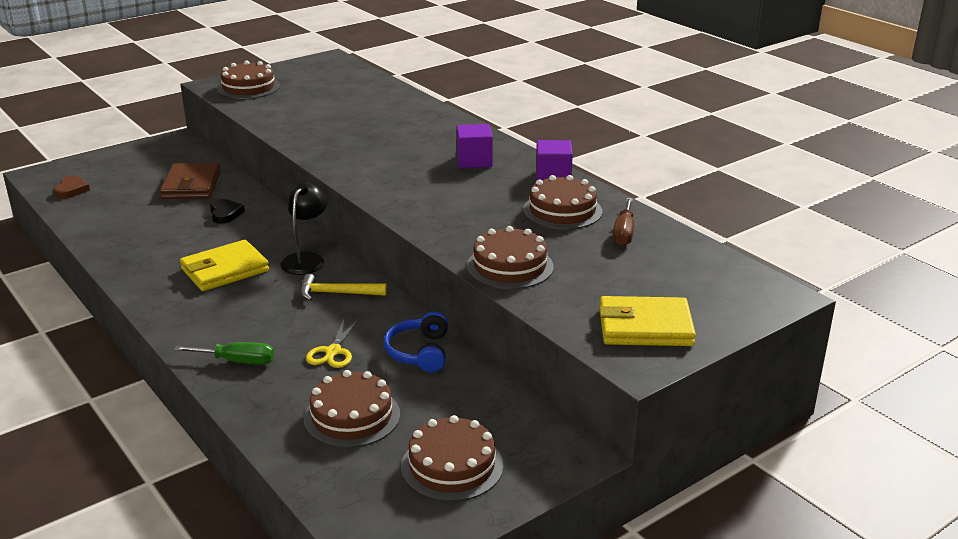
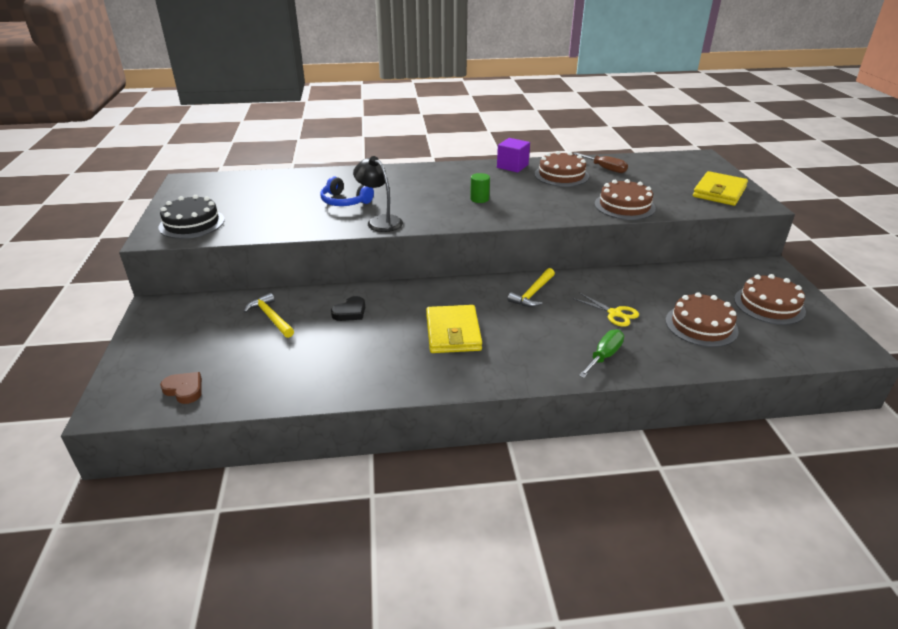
camera: 60 degrees left, 5 degrees up
brown wallet [160,163,221,199] -> yellow hammer [244,293,294,338]
black heart [210,199,245,224] -> black heart turned 120 degrees clockwise [331,296,365,321]
brown cake [217,61,280,99] -> black cake [158,195,225,239]
black lamp [280,183,328,275] -> black lamp moved to [353,156,403,232]
blue headphones [384,311,448,372] -> blue headphones moved to [320,176,374,206]
purple cube [456,124,493,168] -> none
none -> green cylinder [470,173,490,203]

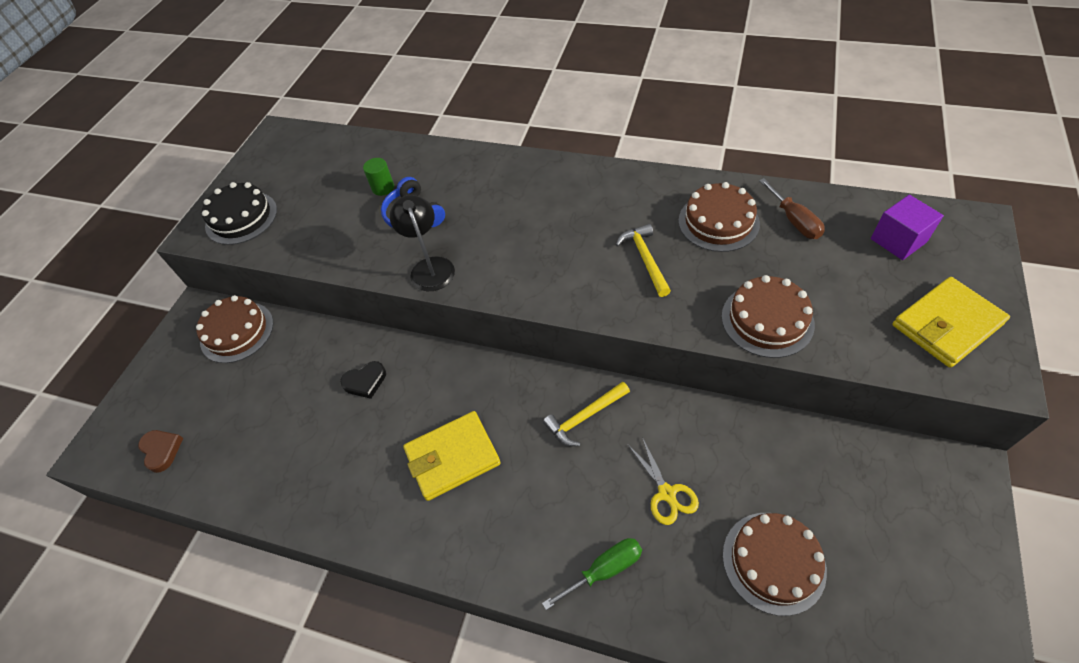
camera: 30 degrees right, 20 degrees up
yellow hammer [244,293,294,338] -> yellow hammer moved to [616,224,671,297]
yellow wallet [426,305,482,353] -> yellow wallet turned 45 degrees clockwise [403,411,501,501]
green cylinder [470,173,490,203] -> green cylinder moved to [363,158,394,196]
purple cube [497,138,530,173] -> purple cube moved to [871,195,944,260]
brown cake [734,274,806,325] -> brown cake moved to [196,295,273,363]

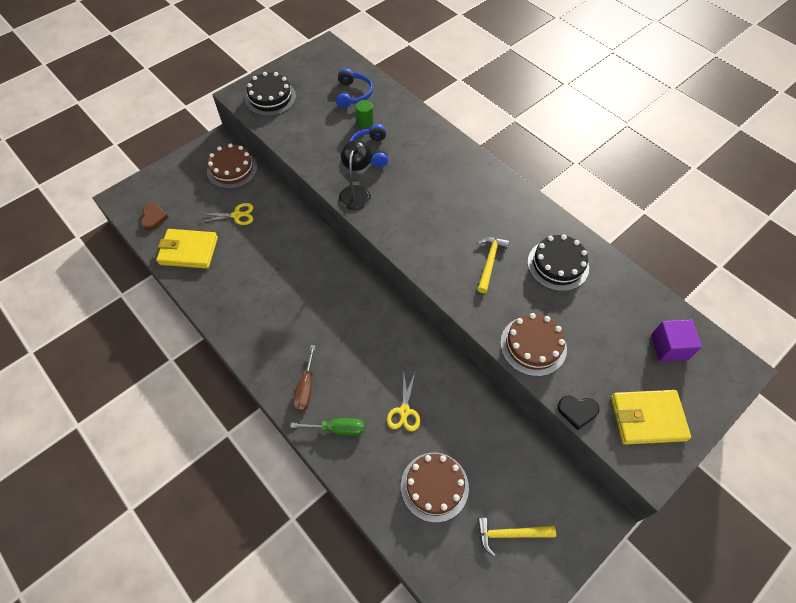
camera: 25 degrees right, 5 degrees up
black heart [340,361,386,399] -> black heart moved to [557,396,600,430]
yellow wallet [403,411,501,501] -> yellow wallet moved to [156,229,218,269]
yellow hammer [543,382,630,446] -> yellow hammer moved to [477,518,556,557]
brown cake [678,182,760,252] -> black cake [528,235,589,291]
brown screwdriver [759,178,825,239] -> brown screwdriver moved to [293,345,316,412]
none -> yellow scissors [200,203,253,225]
none -> blue headphones [336,68,373,108]

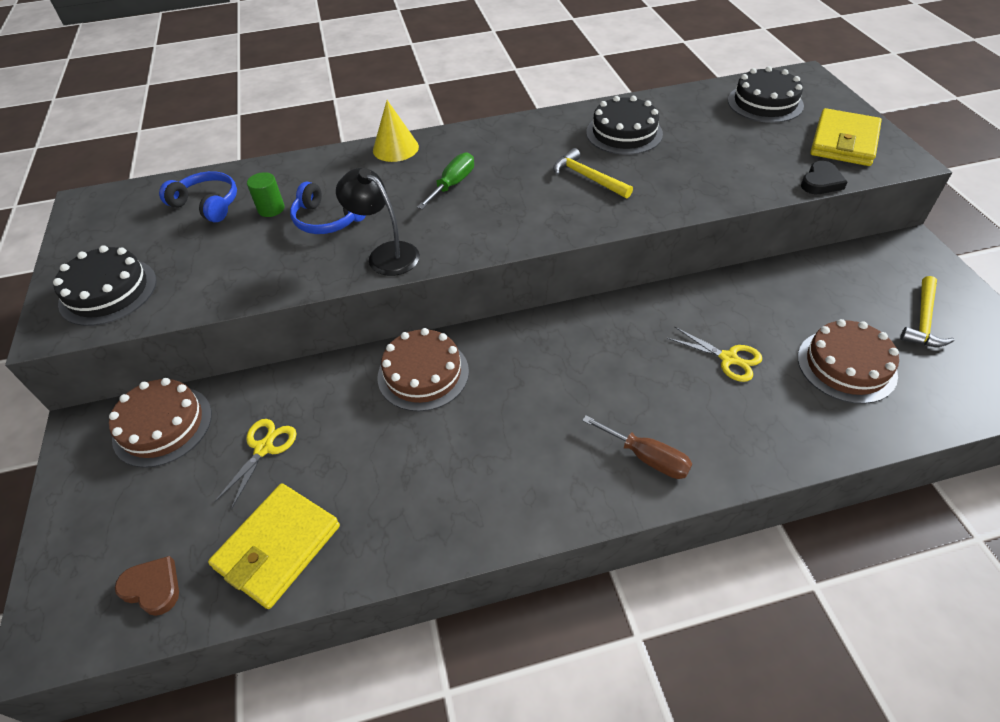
camera: 60 degrees left, 10 degrees down
green screwdriver [290,418,365,436] -> green screwdriver moved to [417,152,474,209]
brown cake [500,313,567,376] -> brown cake moved to [378,328,469,411]
purple cube [651,320,702,362] -> black cake [728,66,804,123]
none -> yellow cone [373,100,419,162]

